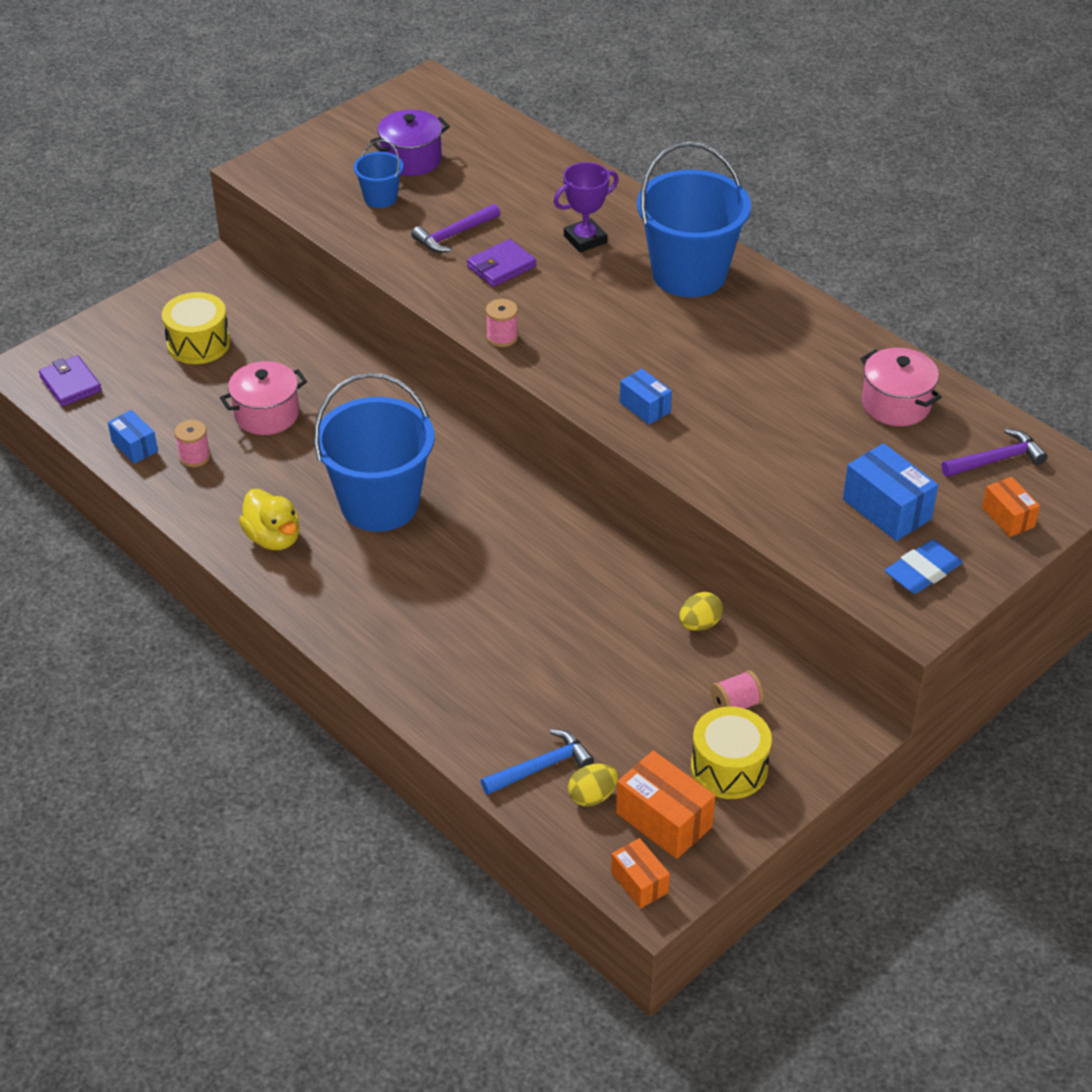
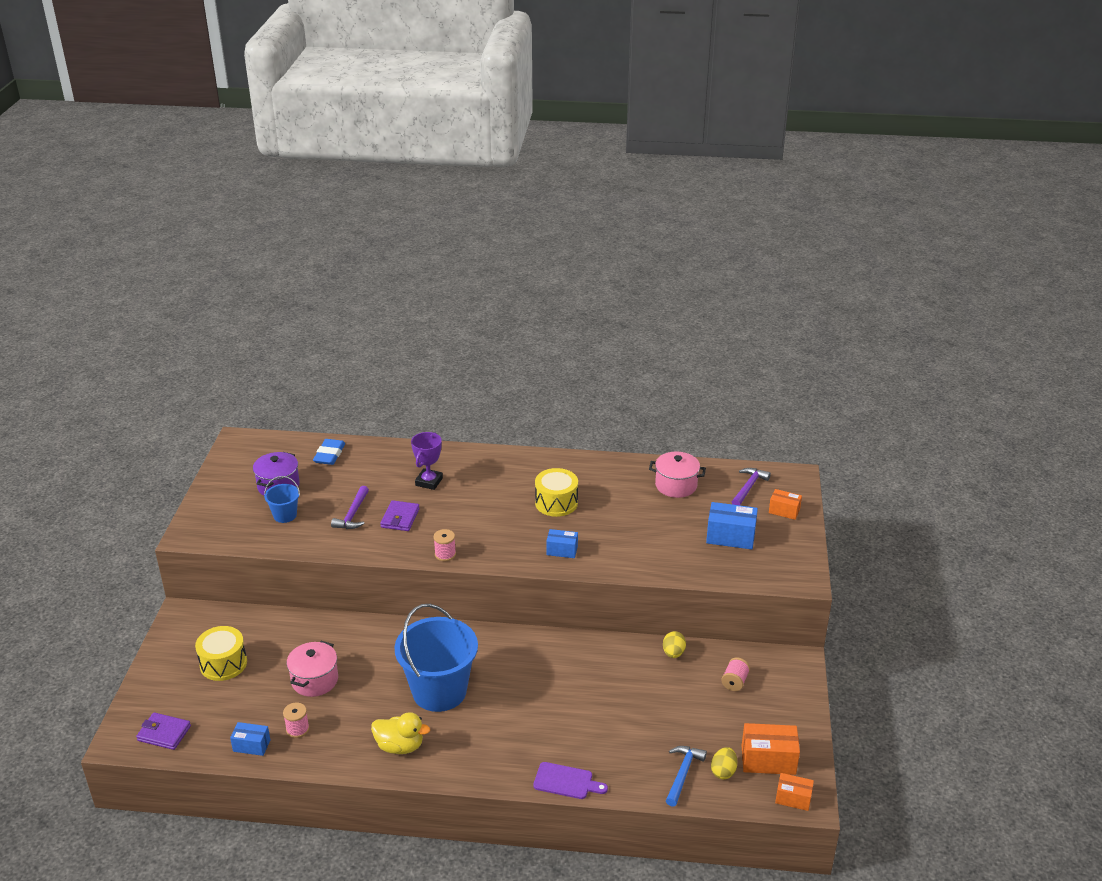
camera: 40 degrees left, 10 degrees down
blue bucket [637,142,751,297] -> none
yellow drum [691,706,772,799] -> yellow drum moved to [535,468,578,517]
blue eraser [885,540,963,594] -> blue eraser moved to [313,439,345,465]
none -> purple cutting board [533,762,608,799]

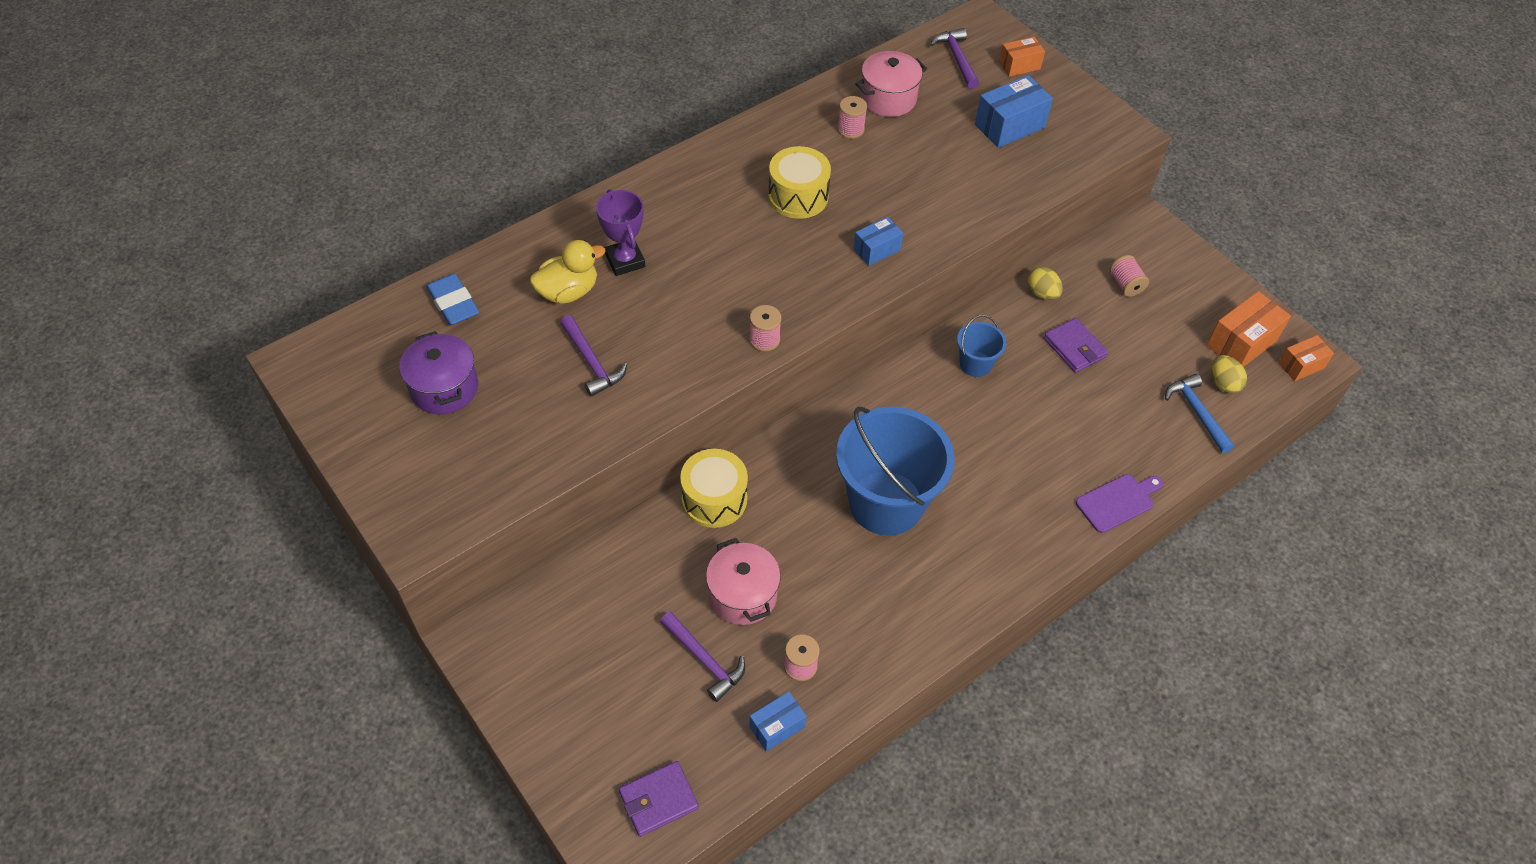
camera: 45 degrees left, 20 degrees up
yellow drum [195,626,247,681] -> yellow drum moved to [680,449,748,528]
blue bucket [264,476,300,523] -> blue bucket moved to [957,315,1007,377]
yellow duck [371,712,430,754] -> yellow duck moved to [530,240,606,303]
purple wallet [380,500,420,531] -> purple wallet moved to [1044,318,1108,373]
none -> purple hammer [660,611,745,702]
none -> pink spool [837,96,867,139]

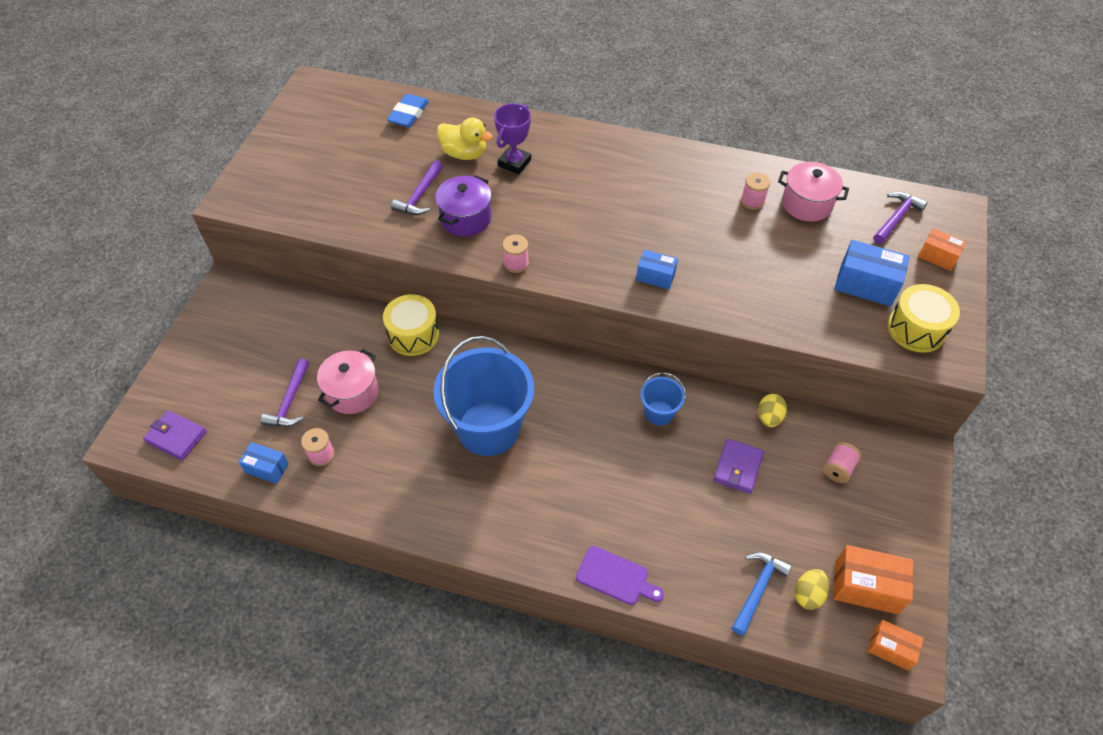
camera: 55 degrees right, 0 degrees up
purple pot [399,331,478,415] -> purple pot moved to [435,175,491,236]
yellow drum [768,146,831,219] -> yellow drum moved to [888,284,960,353]

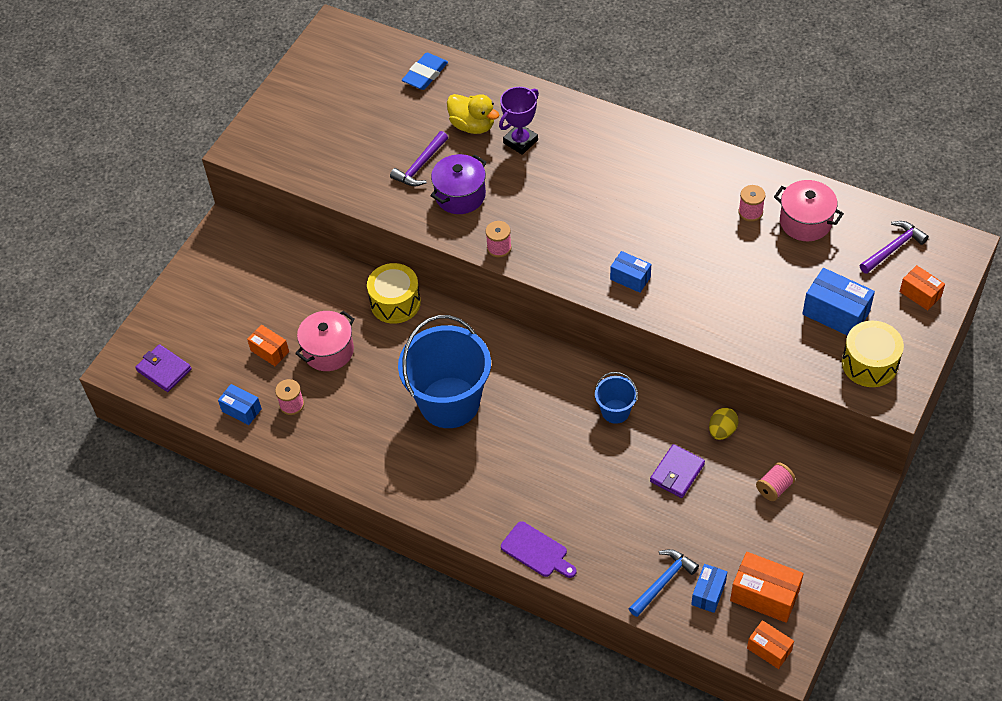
camera: 15 degrees right, 0 degrees up
purple hammer [261,358,309,427] -> orange box [247,325,289,366]
yellow egg [794,569,829,610] -> blue box [691,564,727,613]

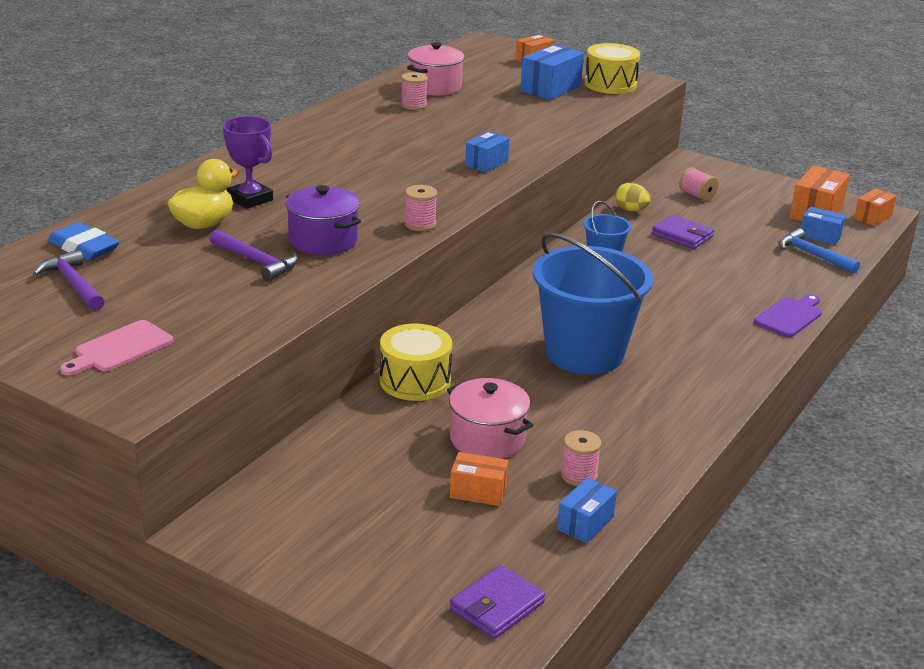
camera: 90 degrees left, 25 degrees down
orange box [247,325,289,366] -> orange box turned 60 degrees clockwise [450,452,508,506]
purple hammer [860,221,929,274] -> purple hammer moved to [33,249,105,311]
none -> pink cutting board [60,320,173,376]

